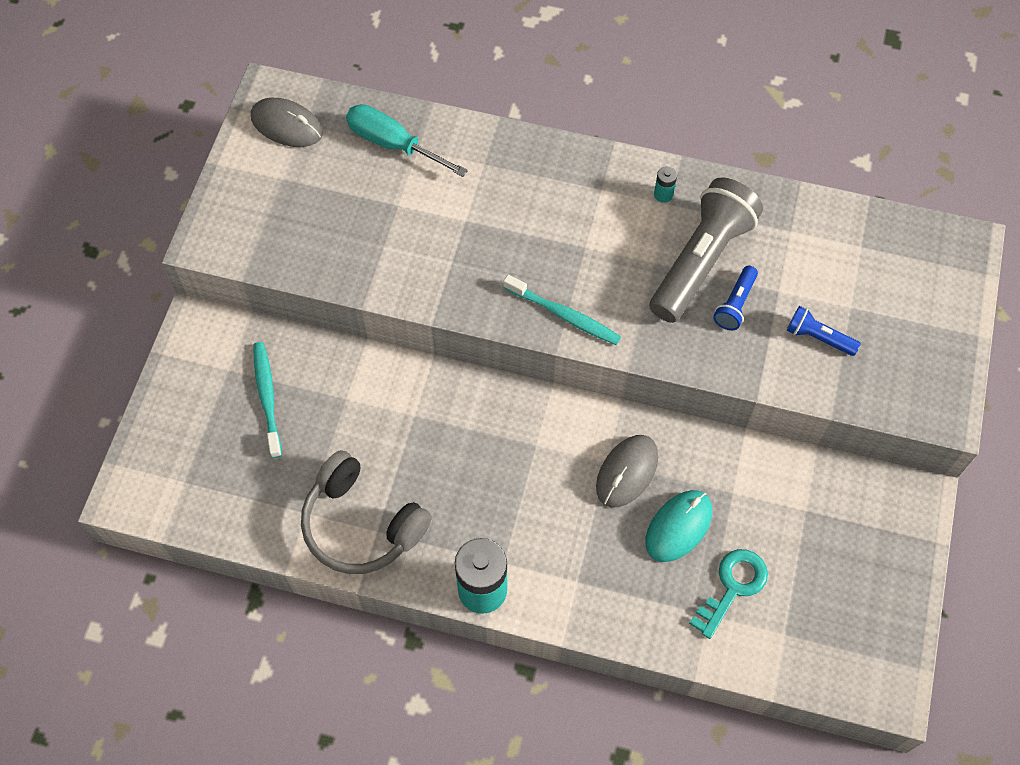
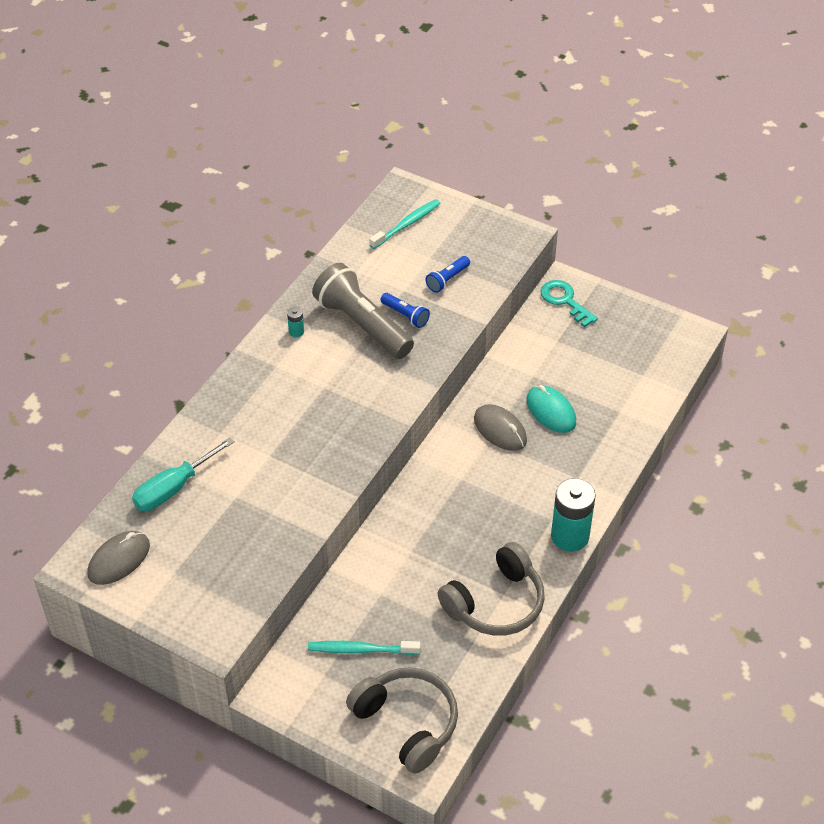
camera: 75 degrees left, 15 degrees down
turquoise toothbrush [503,275,621,345] -> turquoise toothbrush moved to [369,199,441,249]
turquoise key [689,549,768,639] -> turquoise key moved to [541,280,598,327]
none -> grey headphones [346,667,458,774]

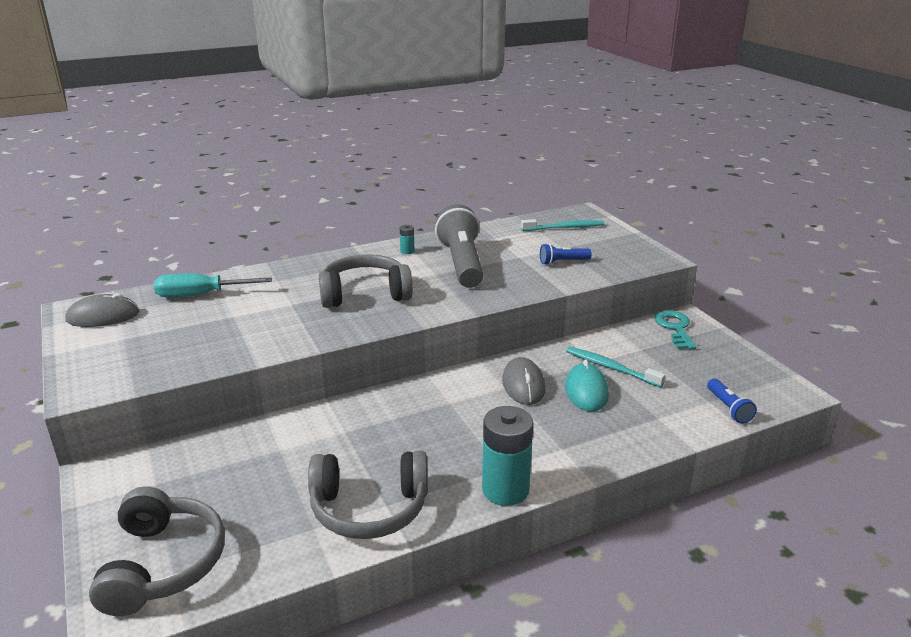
camera: 35 degrees right, 20 degrees down
turquoise toothbrush [308,641,421,655] -> turquoise toothbrush moved to [566,347,665,387]
blue flashlight [380,293,430,328] -> blue flashlight moved to [707,379,757,424]
none -> grey headphones [319,254,413,308]

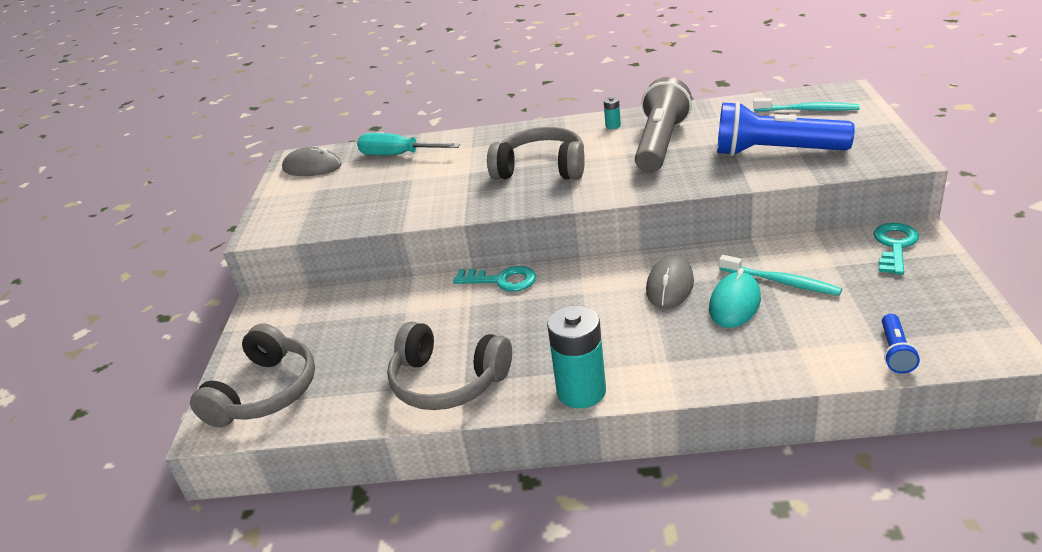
camera: 30 degrees right, 5 degrees up
blue flashlight [540,243,592,265] -> blue flashlight [717,101,855,156], size x2.17
turquoise toothbrush [566,347,665,387] -> turquoise toothbrush turned 150 degrees clockwise [719,255,842,296]
none -> turquoise key [453,266,536,292]

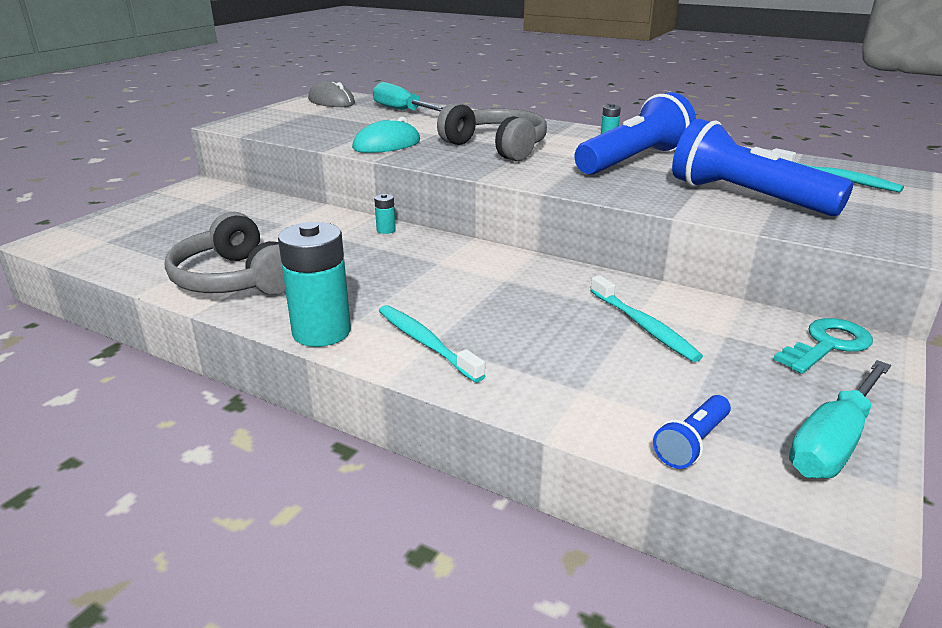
camera: 25 degrees right, 5 degrees down
grey headphones [190,324,315,427] -> none
turquoise key [453,266,536,292] -> turquoise battery [374,194,396,234]
grey flashlight [635,77,692,173] -> blue flashlight [574,92,696,175]
grey mouse [646,255,694,309] -> none
turquoise mouse [709,268,761,328] -> turquoise mouse moved to [352,117,420,153]
none -> turquoise toothbrush [379,305,486,382]
none -> turquoise screwdriver [789,360,891,479]

